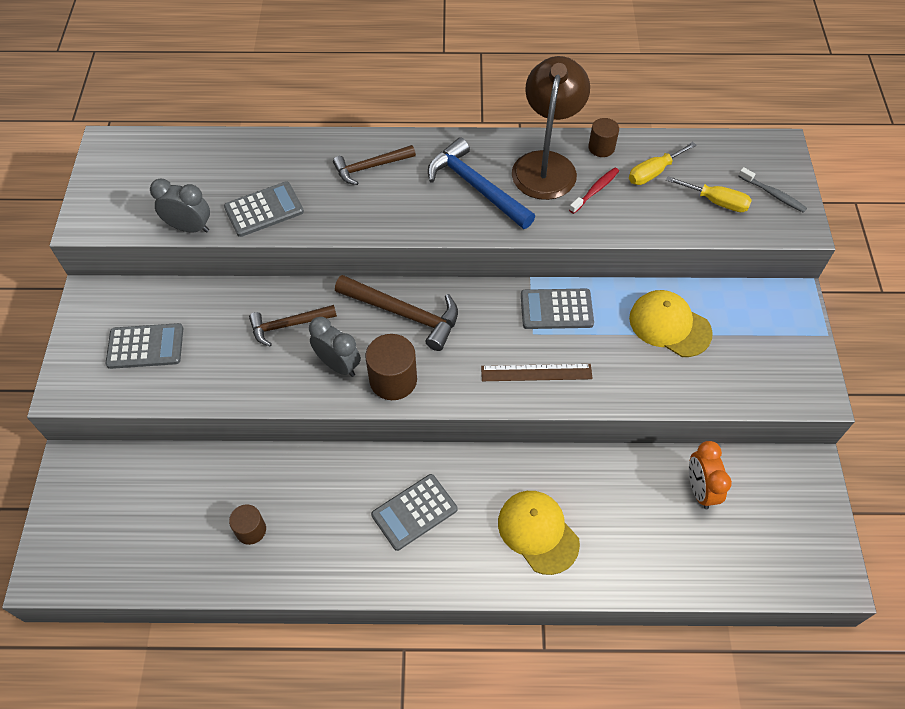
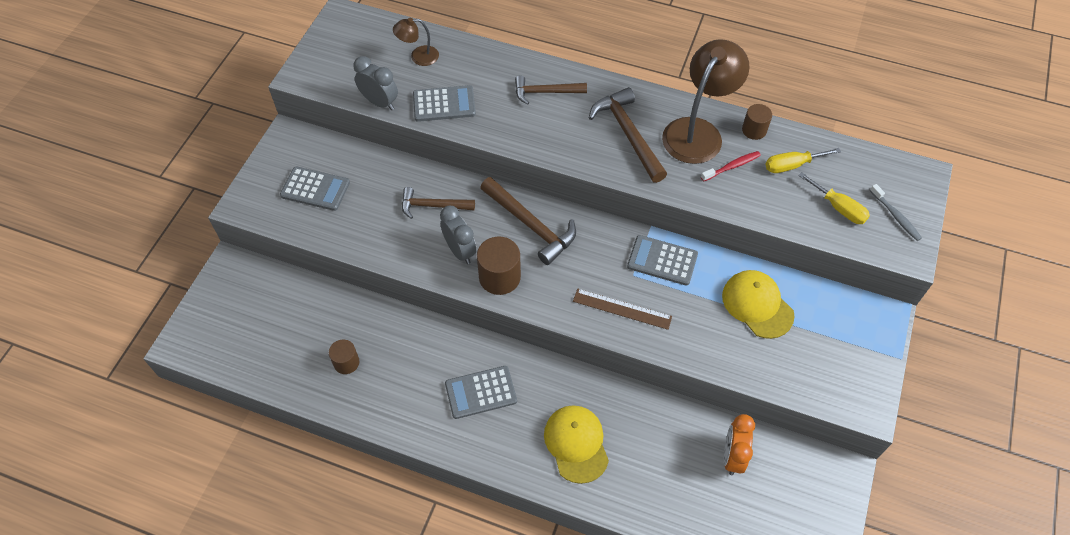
camera: 20 degrees right, 0 degrees up
blue hammer [428,137,535,229] -> brown hammer [589,87,667,183]
none -> brown lamp [393,18,439,66]

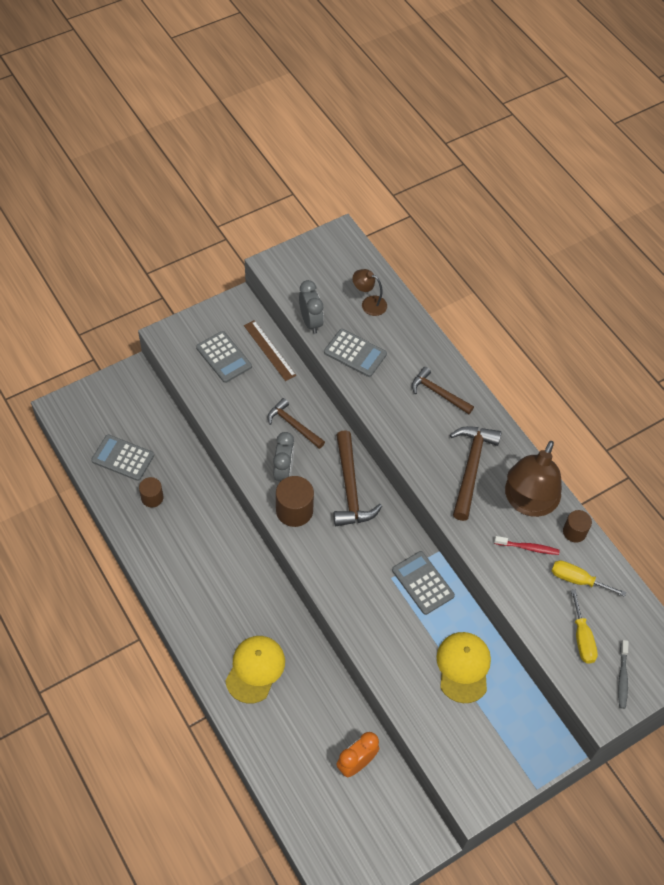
camera: 35 degrees right, 0 degrees up
grey calculator [445,366,517,419] -> grey calculator moved to [91,434,154,481]
brown ruler [573,289,672,330] -> brown ruler moved to [244,320,296,381]
brown lamp [662,39,750,164] -> brown lamp turned 135 degrees clockwise [505,441,562,517]

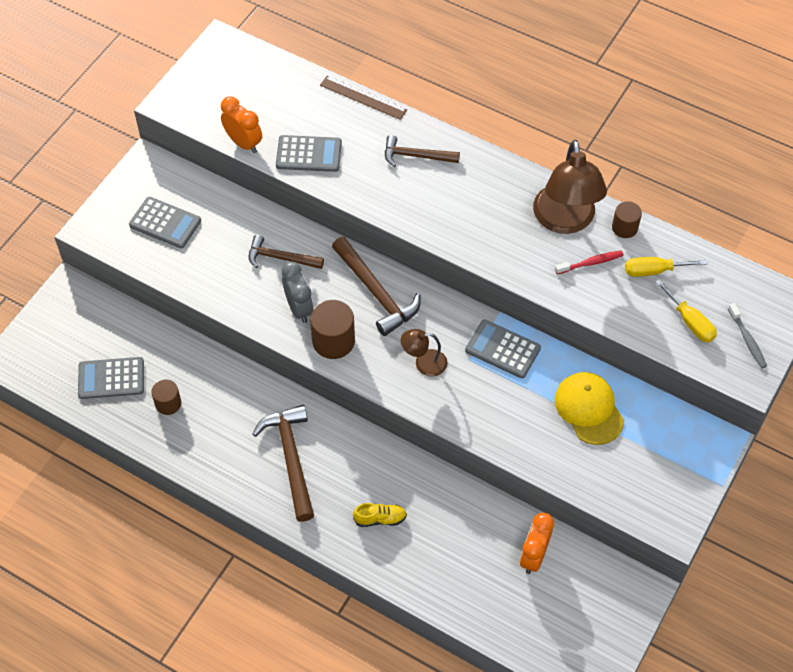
camera: 25 degrees left, 0 degrees up
yellow cap [225,636,285,703] -> yellow shoe [353,503,407,527]
brown ruler [244,320,296,381] -> brown ruler moved to [320,75,408,120]
grey clock [299,280,324,334] -> orange clock [221,96,262,153]
brown lamp [352,269,387,316] -> brown lamp moved to [401,329,448,377]
brown hammer [450,426,502,521] -> brown hammer moved to [253,405,314,522]

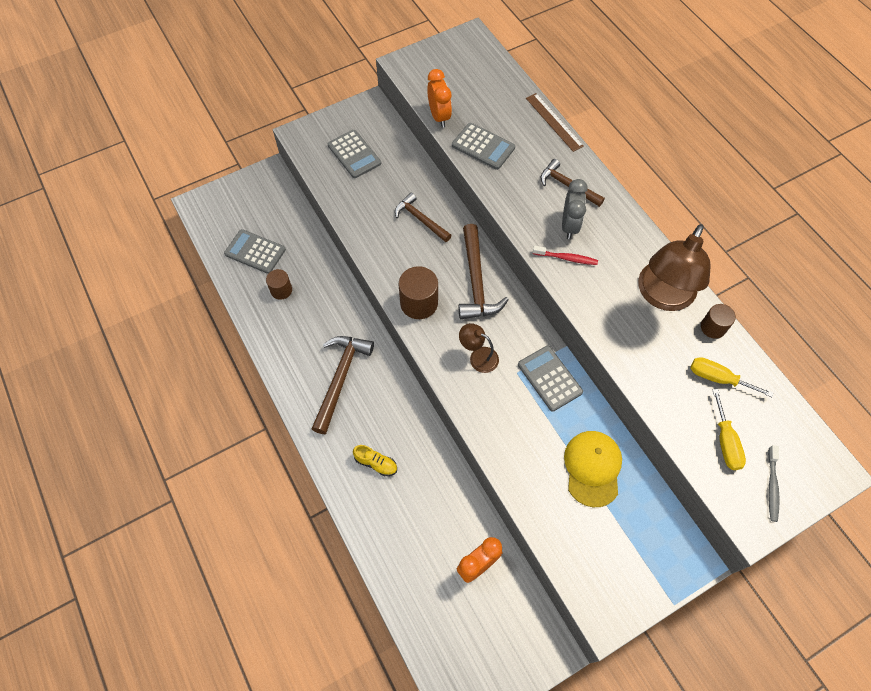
camera: 30 degrees right, 5 degrees up
grey clock [282,261,314,323] -> grey clock moved to [562,179,588,239]
red toothbrush [555,251,624,274] -> red toothbrush moved to [533,246,598,265]

